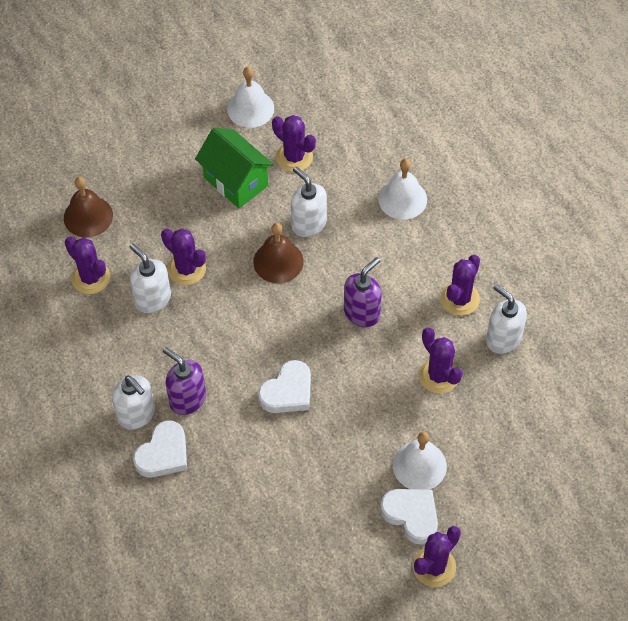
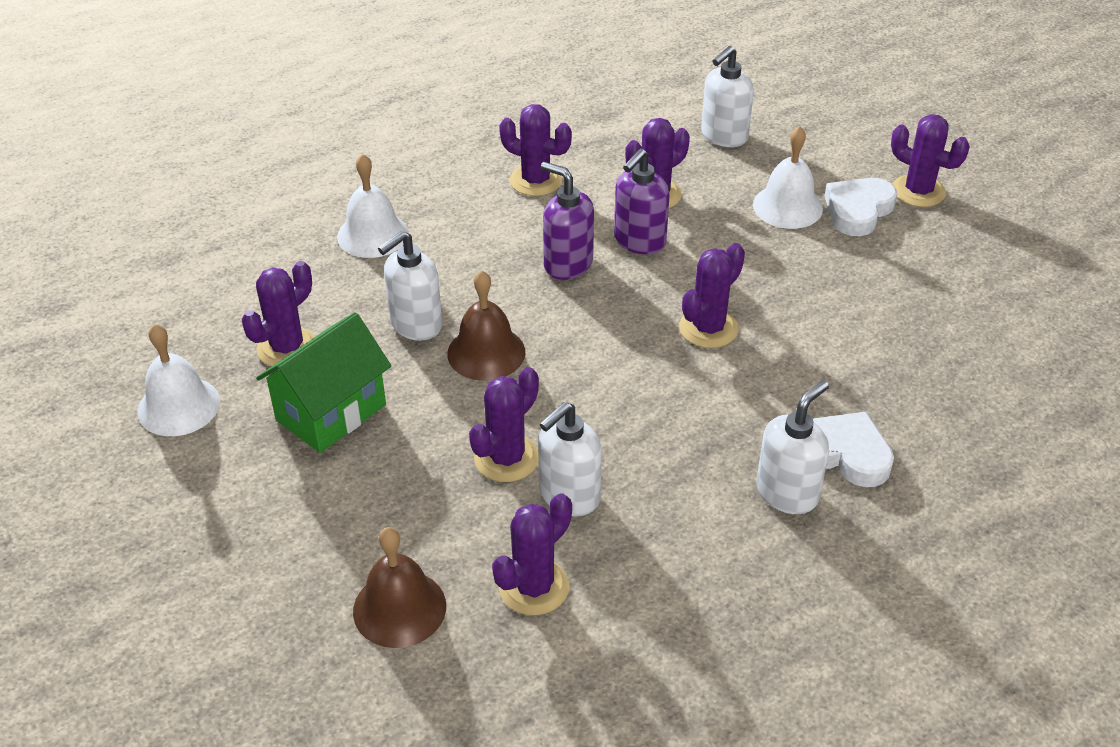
camera: 95 degrees left, 15 degrees down
purple soap dispenser [163,347,206,415] -> purple soap dispenser moved to [614,149,670,254]
white heart [258,360,311,413] -> purple cactus [679,243,745,348]
white soap dispenser [486,284,527,354] -> white soap dispenser moved to [701,46,754,147]

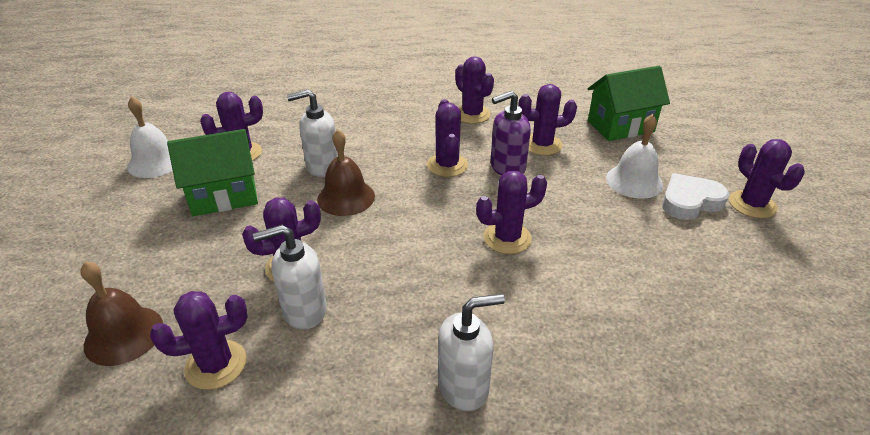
camera: 30 degrees right, 5 degrees down
white bell [337,154,409,258] -> none
purple soap dispenser [541,162,594,280] -> purple cactus [427,99,468,177]
white soap dispenser [701,46,754,147] -> green house [587,66,670,141]
white heart [813,412,894,487] -> none

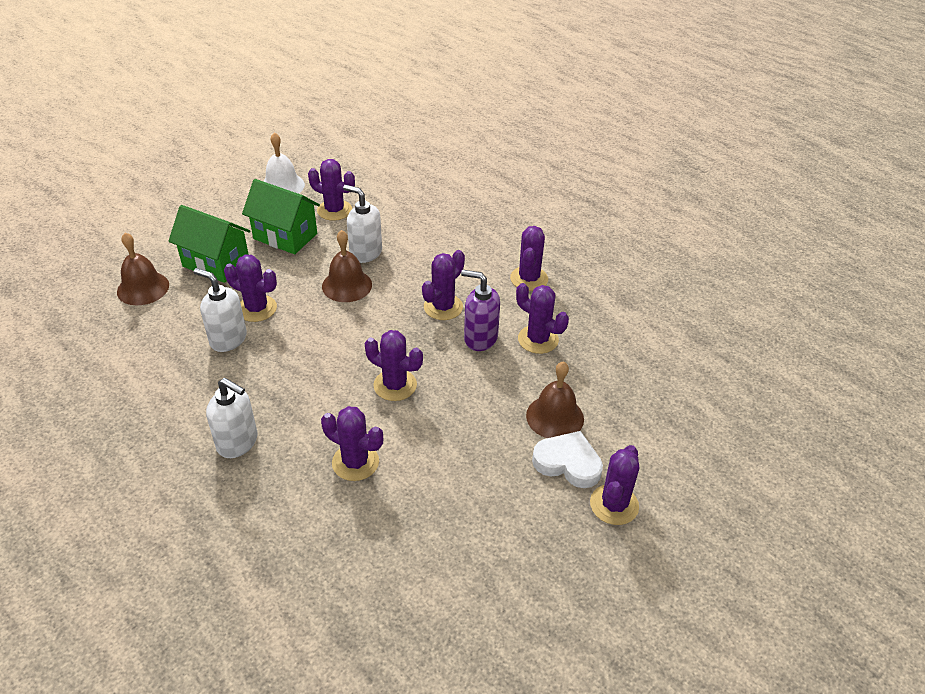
camera: 45 degrees right, 5 degrees up
purple cactus [150,291,248,390] -> purple cactus moved to [321,406,383,481]
green house [587,66,670,141] -> green house moved to [168,205,250,283]
white bell [606,114,663,199] -> brown bell [526,361,584,438]

